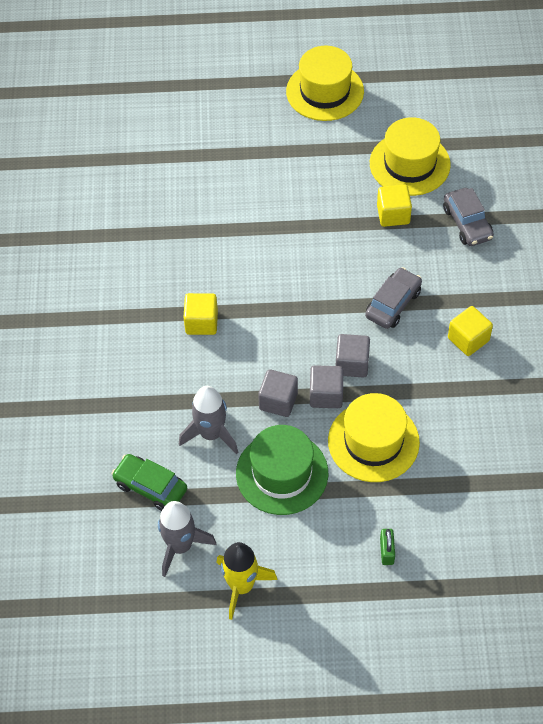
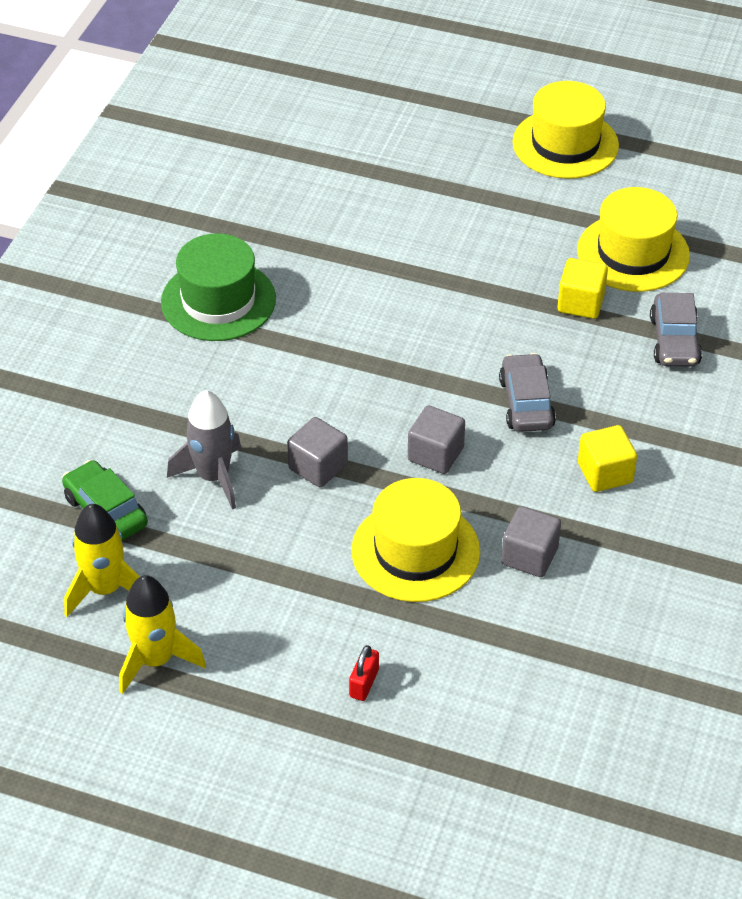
camera: 20 degrees right, 10 degrees down
grey rocket [158,501,216,577] -> yellow rocket [64,504,140,617]
yellow cube [183,293,218,335] -> none
green hat [236,425,328,515] -> green hat moved to [161,233,276,341]
grey cube [310,365,344,408] -> grey cube moved to [501,506,561,577]
grey car [365,267,422,329] -> grey car turned 60 degrees counterclockwise [499,353,556,432]
green padlock [380,529,395,565] -> red padlock [349,645,379,701]

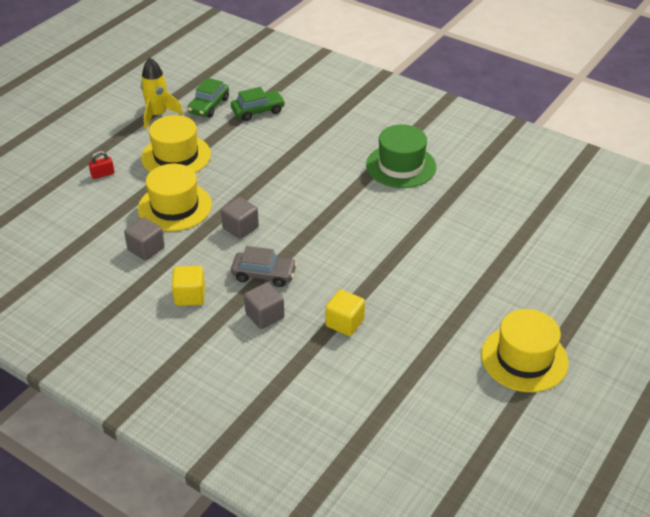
camera: 105 degrees right, 5 degrees down
yellow rocket [64,504,140,617] -> green car [187,78,229,118]
grey rocket [167,390,241,510] -> none
grey cube [287,417,348,488] -> grey cube moved to [244,282,284,329]
red padlock [349,645,379,701] -> red padlock turned 60 degrees counterclockwise [89,151,114,179]
yellow hat [577,187,690,292] -> yellow hat moved to [141,115,211,173]
grey car [650,293,702,367] -> none

